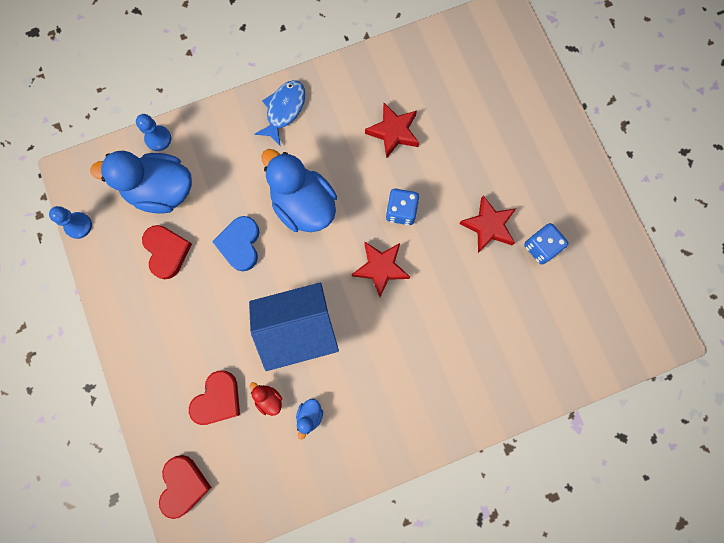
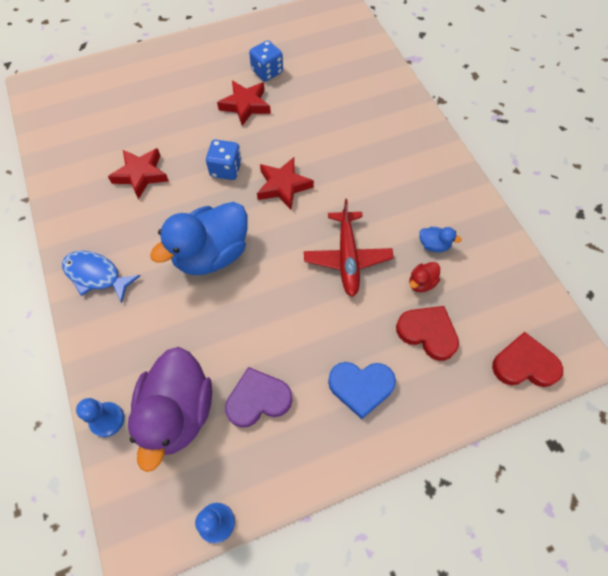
camera: 90 degrees left, 15 degrees down
blue duck [90,151,192,214] -> purple duck [128,347,212,472]
red heart [142,225,192,279] -> purple heart [225,367,292,428]
blue heart [212,216,260,271] -> blue heart moved to [328,362,396,419]
blue house [249,282,339,371] -> red plane [304,199,394,297]

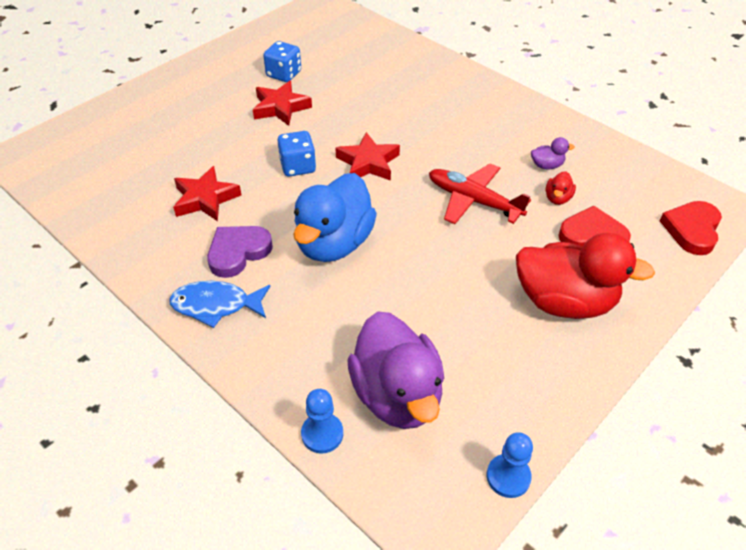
camera: 25 degrees left, 15 degrees down
purple heart [225,367,292,428] -> purple heart moved to [207,226,273,278]
red plane [304,199,394,297] -> red plane turned 150 degrees clockwise [429,164,531,224]
blue heart [328,362,396,419] -> red duck [516,233,655,319]
blue duck [419,227,462,252] -> purple duck [531,137,575,169]
red heart [492,332,563,387] -> red heart turned 45 degrees counterclockwise [660,201,722,255]

